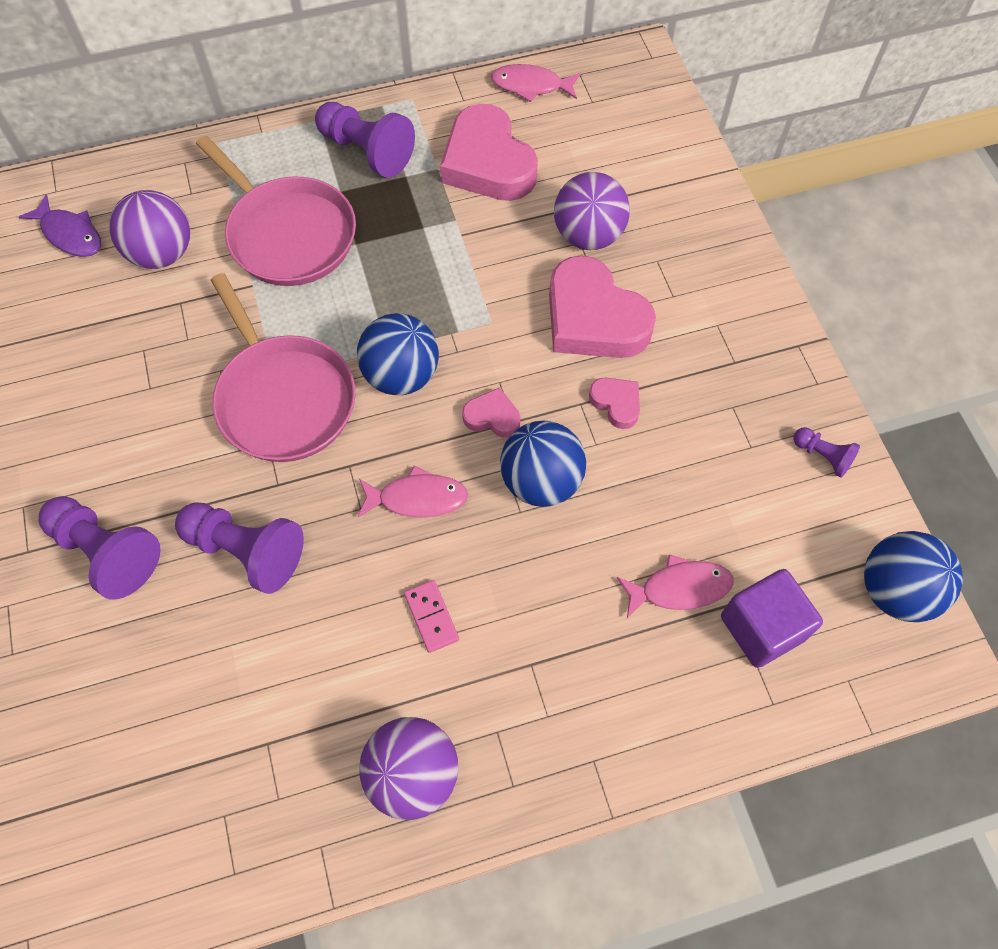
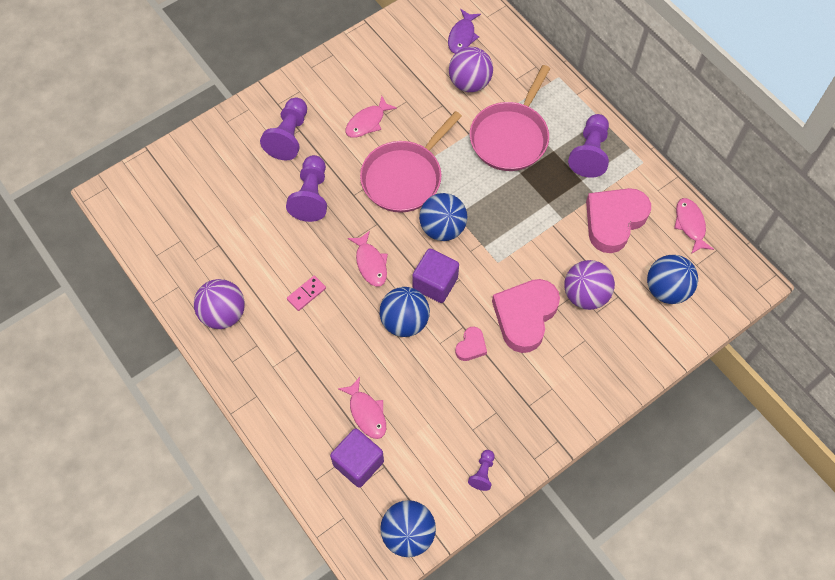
camera: 70 degrees right, 0 degrees up
pink heart [462,387,520,438] -> purple cube [412,249,459,303]
none -> pink fish [346,96,397,138]
none -> blue ball [647,255,698,304]

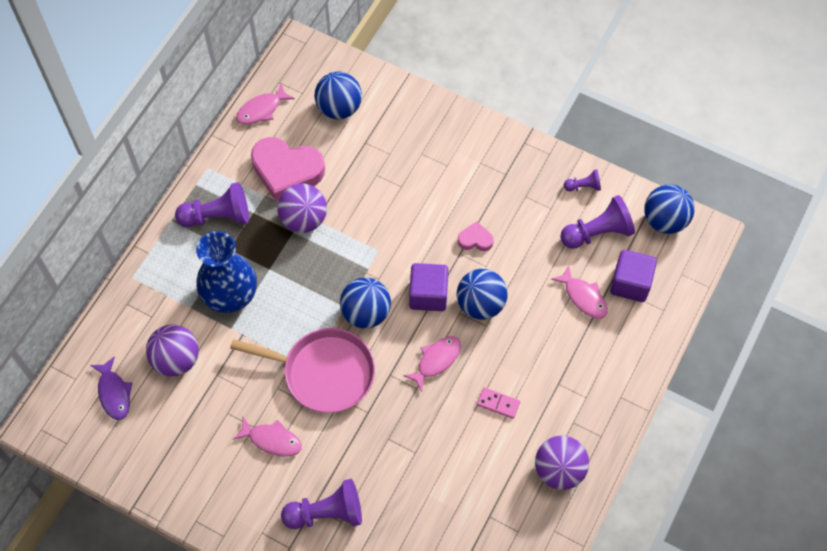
camera: 115 degrees left, 0 degrees up
purple pawn [286,155,327,222] -> purple pawn moved to [560,195,635,249]
pink fish [338,377,386,439] -> pink fish turned 105 degrees clockwise [551,265,608,319]
purple fish [448,9,481,54] -> purple fish turned 75 degrees clockwise [90,356,132,420]
pink pan [470,65,550,171] -> blue vase [196,231,257,313]
pink heart [492,279,560,353] -> none
purple ball [564,260,615,310] -> purple ball moved to [277,184,327,233]

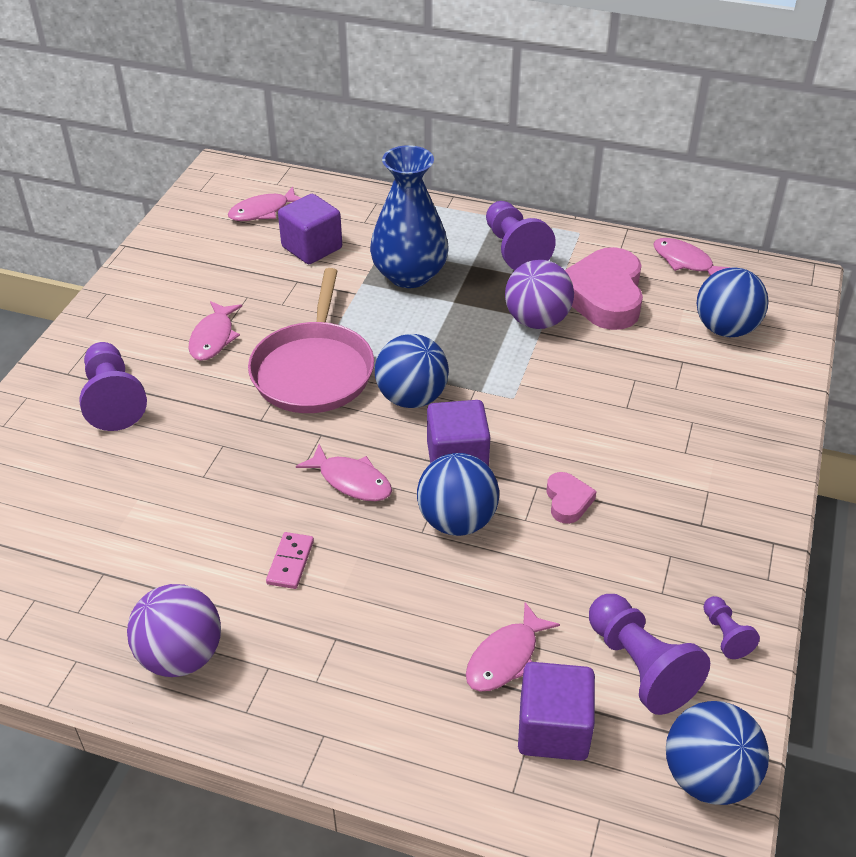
camera: 80 degrees right, 20 degrees down
purple fish [90,356,132,420] -> pink fish [228,186,301,221]
purple ball [146,325,199,376] -> purple cube [278,194,342,264]

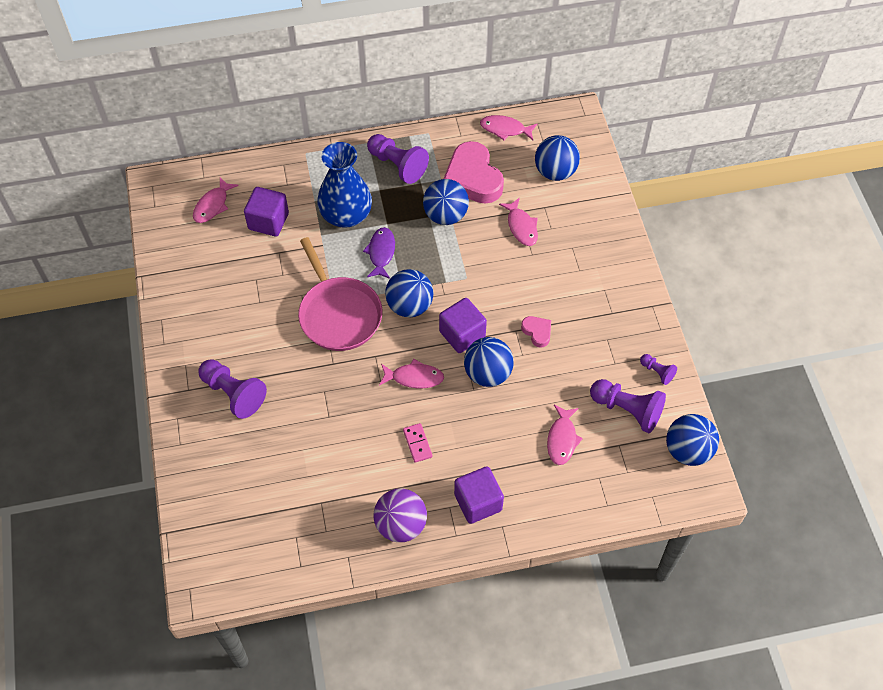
camera: 30 degrees left, 15 degrees up
pink fish [189,301,242,361] -> pink fish moved to [499,198,538,246]
purple ball [505,260,574,329] -> blue ball [423,179,469,225]
purple cube [518,662,595,761] -> purple cube moved to [454,466,504,524]
none -> purple fish [363,227,395,279]

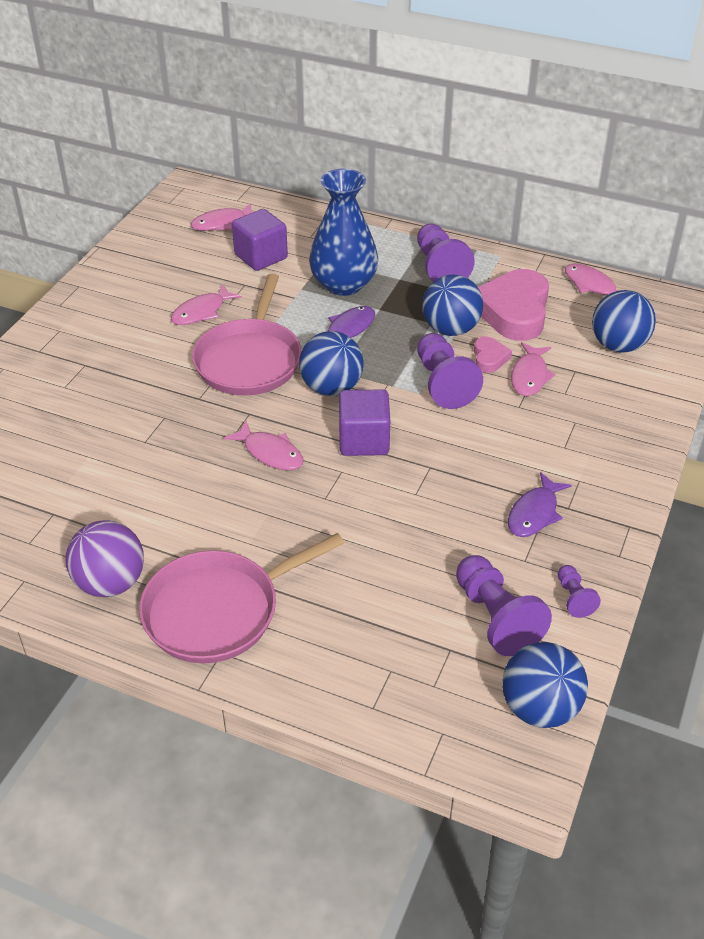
camera: 35 degrees right, 15 degrees down
purple pawn [198,359,267,419] -> purple pawn moved to [417,333,483,409]
pink domino [403,423,433,463] -> none
purple cube [454,466,504,524] -> pink pan [139,533,344,663]
blue ball [464,337,514,387] -> none
pink heart [521,316,551,347] -> pink heart moved to [474,336,512,373]
pink fish [547,405,583,465] -> pink fish moved to [171,284,242,325]
none -> purple fish [508,472,572,537]

